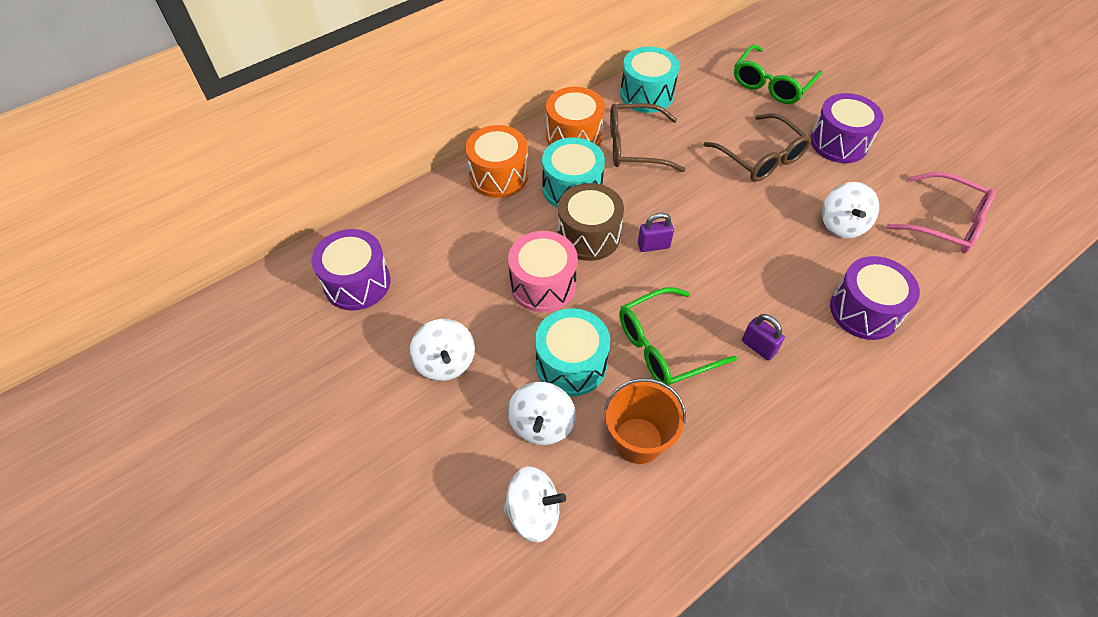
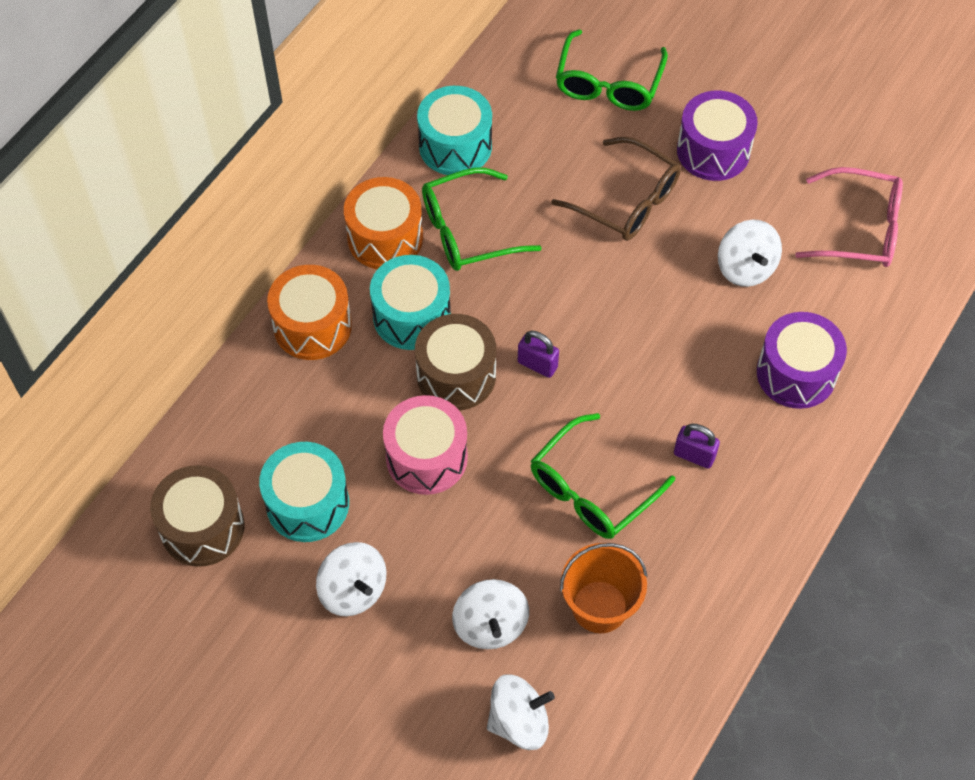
camera: 20 degrees left, 5 degrees up
purple drum [312,229,391,311] -> brown drum [150,465,245,567]
turquoise drum [535,308,610,397] -> turquoise drum moved to [259,442,349,542]
brown glasses [610,103,686,172] -> green glasses [422,167,542,271]
purple padlock [638,213,674,252] -> purple padlock turned 60 degrees clockwise [518,331,559,378]

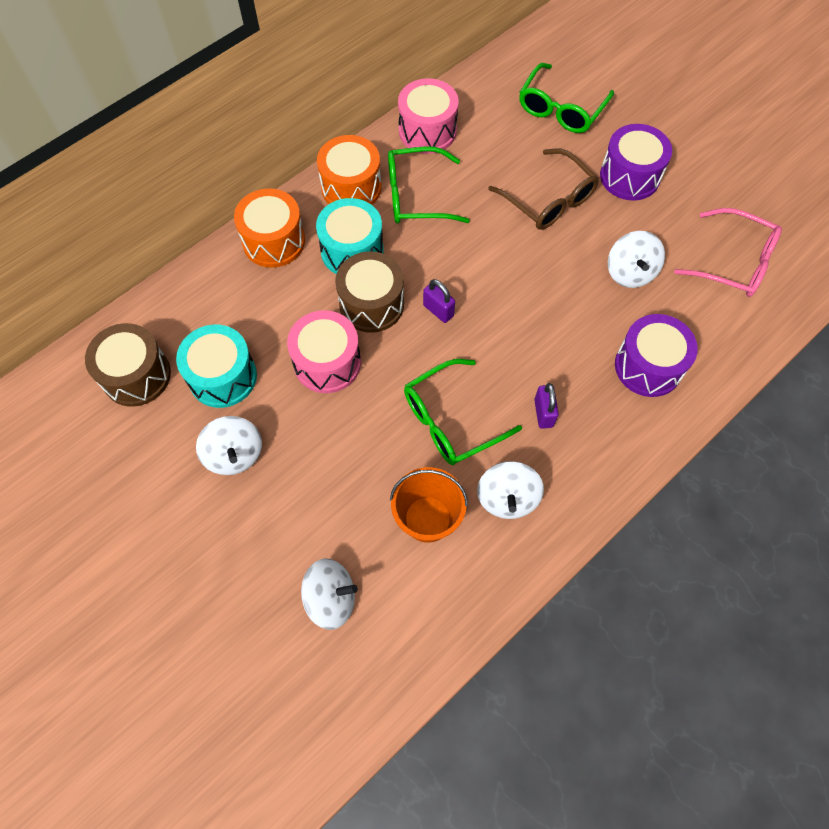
camera: 15 degrees right, 5 degrees up
turquoise drum [417,86,492,175] -> pink drum [398,78,459,154]
white spinning top [452,579,529,649] -> white spinning top moved to [477,461,544,519]
purple padlock [674,424,720,469] -> purple padlock turned 45 degrees clockwise [534,383,559,429]

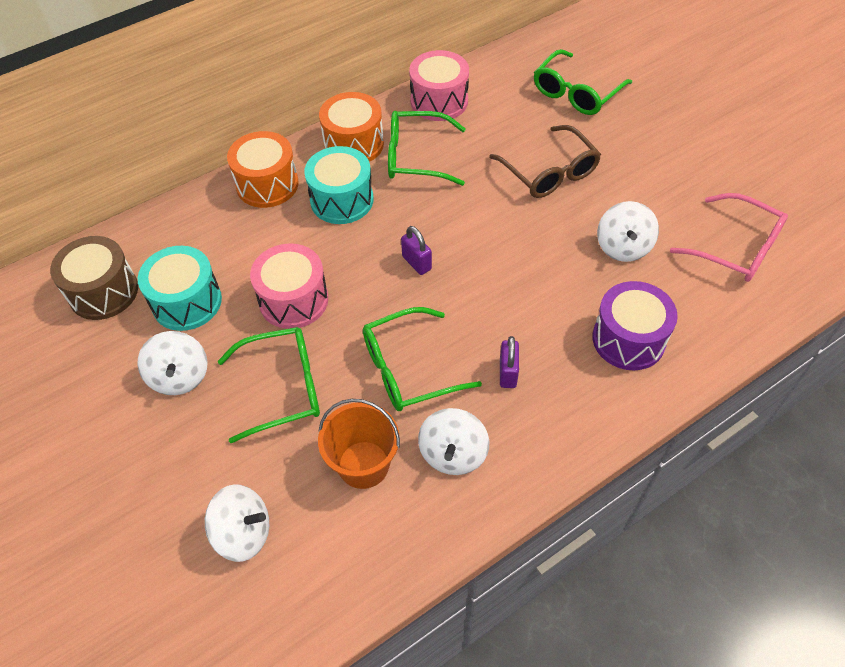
camera: 10 degrees right, 10 degrees down
brown drum [335,252,404,333] -> none
purple drum [600,124,672,201] -> none
none -> green glasses [218,327,320,443]

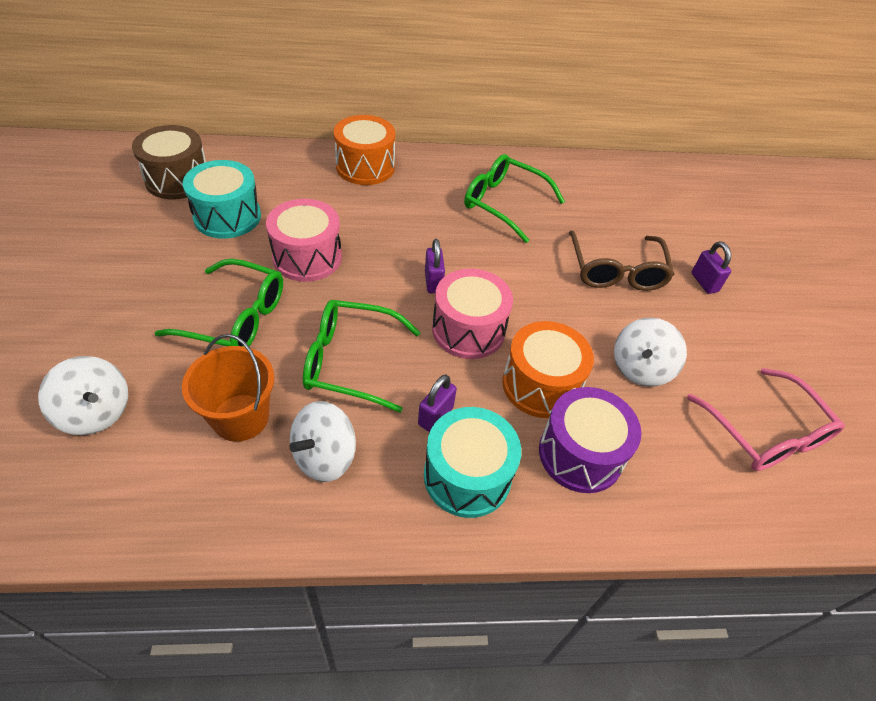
camera: 25 degrees right, 5 degrees down
white spinning top [137,331,207,395] -> none
turquoise drum [304,146,374,224] -> turquoise drum moved to [424,407,521,518]
orange drum [319,92,384,162] -> orange drum moved to [502,321,594,418]
pink drum [409,50,469,121] -> pink drum moved to [432,269,513,359]
green glasses [534,49,632,115] -> none
none -> purple padlock [691,241,731,294]

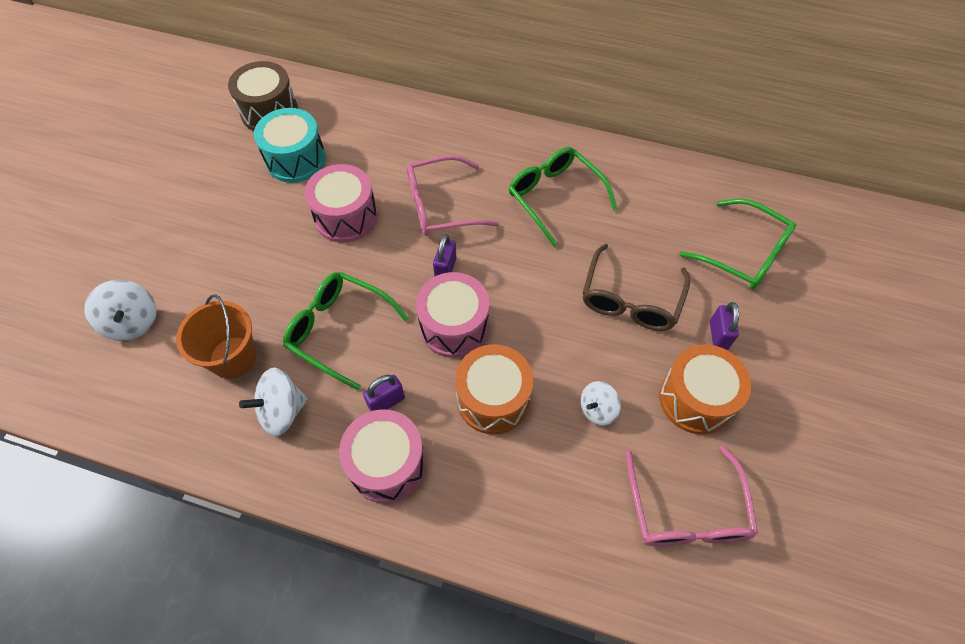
camera: 25 degrees right, 10 degrees up
green glasses [155,259,283,347] -> green glasses moved to [679,198,796,289]
orange drum [334,115,395,185] -> orange drum moved to [659,344,751,435]
turquoise drum [424,407,521,518] -> pink drum [339,409,426,503]
purple drum [539,387,641,493] -> none
white spinning top [614,318,687,387] -> white spinning top [581,381,621,426], size x0.67
none -> pink glasses [406,155,500,236]

